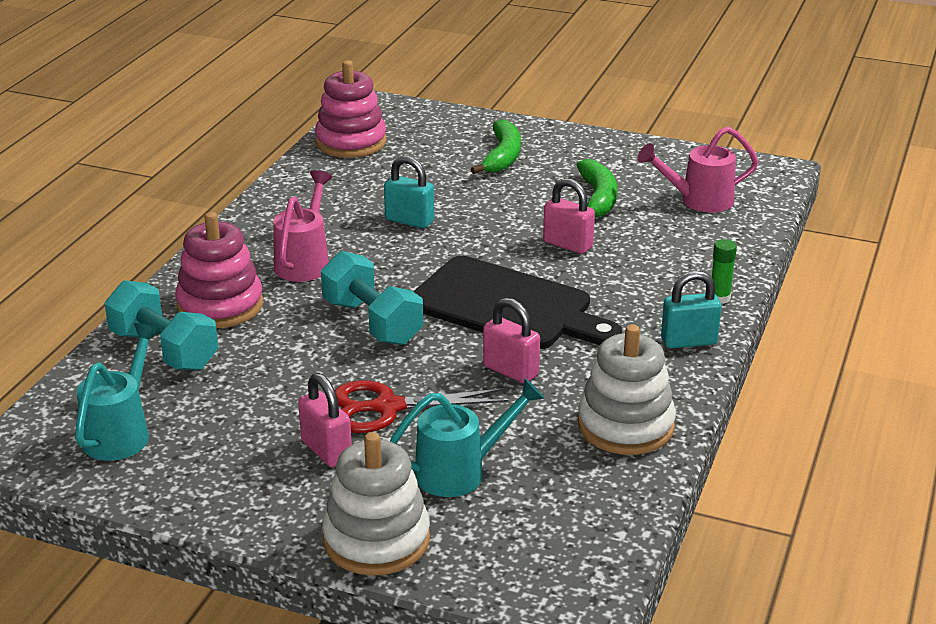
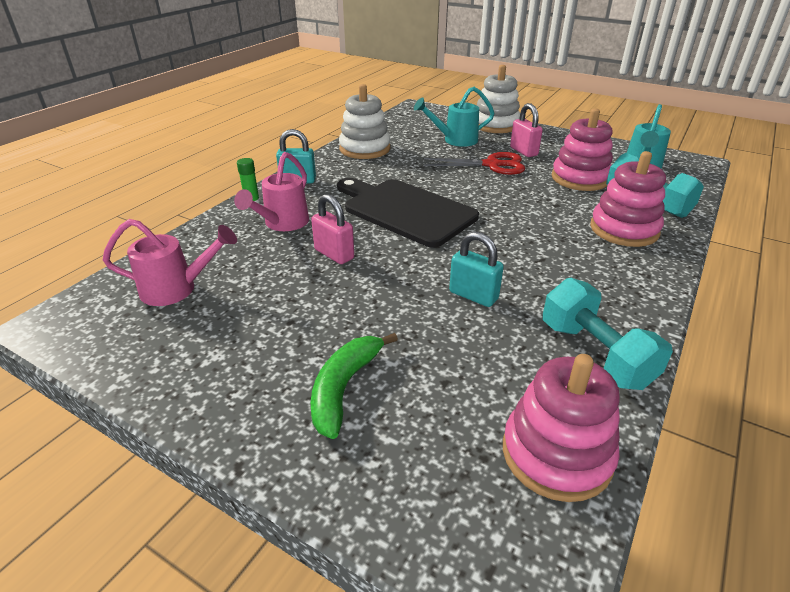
camera: 170 degrees left, 5 degrees up
pink watering can [273,170,332,282] -> pink watering can moved to [234,152,309,231]
turquoise dumbbell [321,251,423,345] -> turquoise dumbbell moved to [543,278,673,390]
pink padlock [483,298,540,383] -> none
green banana [577,159,617,218] -> none
none -> pink stacking toy [552,108,613,191]

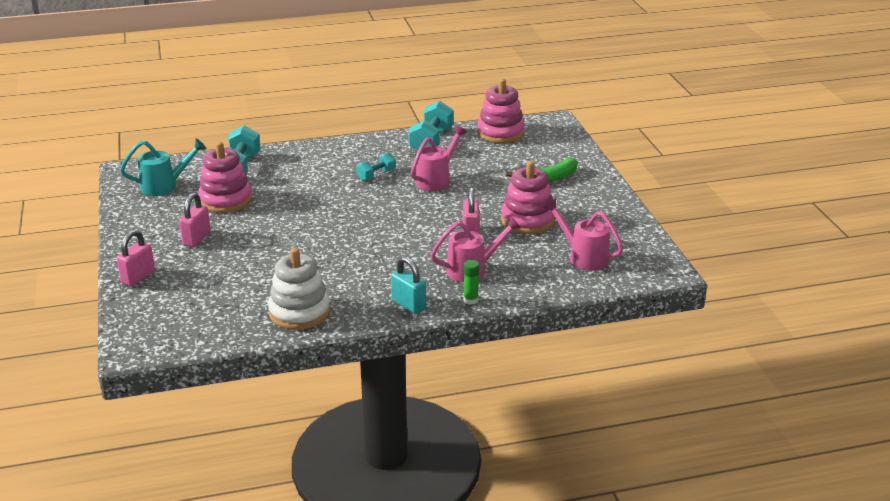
camera: 135 degrees left, 5 degrees down
black cutting board [337,178,479,248] -> none
turquoise watering can [414,87,494,147] -> none
red scissors [424,152,525,175] -> none
turquoise padlock [449,232,504,307] -> pink watering can [410,125,467,191]
white stacking toy [477,65,520,133] -> pink padlock [116,230,155,286]
pink stacking toy [590,151,666,247] -> pink stacking toy moved to [501,161,555,234]
none -> turquoise dumbbell [356,153,396,181]

